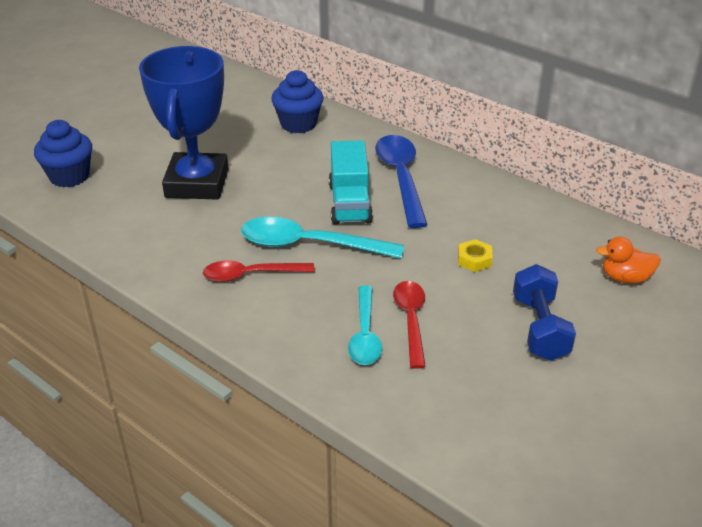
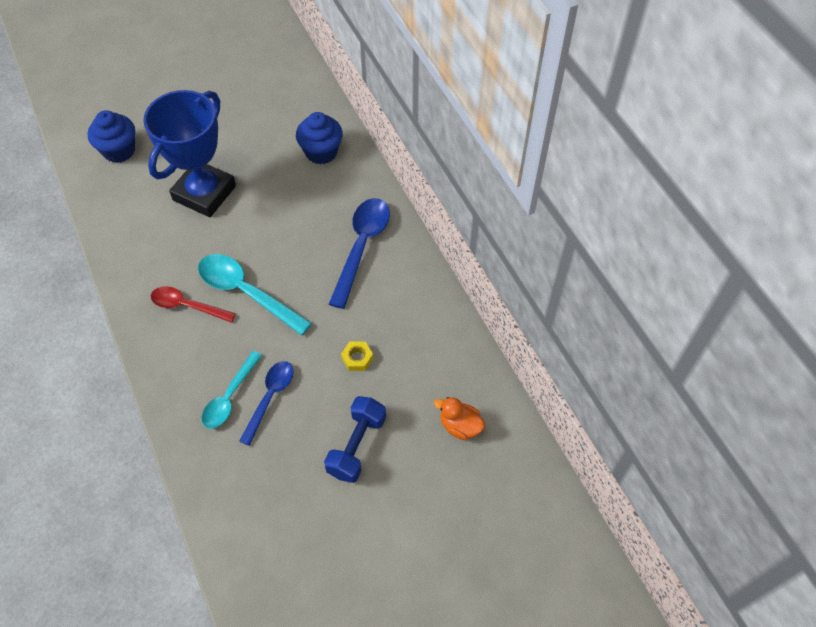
camera: 25 degrees right, 20 degrees up
turquoise truck [329,140,373,225] -> none
red spoon [393,281,426,369] -> blue spoon [239,361,294,446]

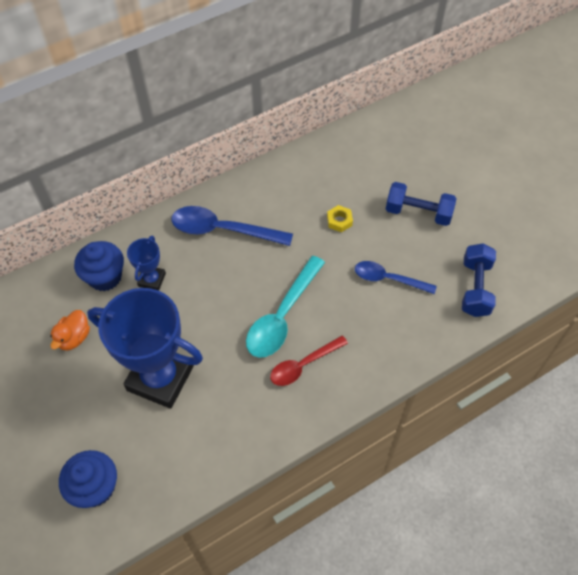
camera: 95 degrees left, 0 degrees up
red spoon [151,286,236,323] -> red spoon turned 45 degrees clockwise [270,336,348,386]
turquoise spoon [202,351,262,429] -> none
orange duck [434,397,485,440] -> orange duck moved to [50,310,90,351]
none -> blue trophy [127,236,166,291]
none -> blue dumbbell [462,243,496,317]

